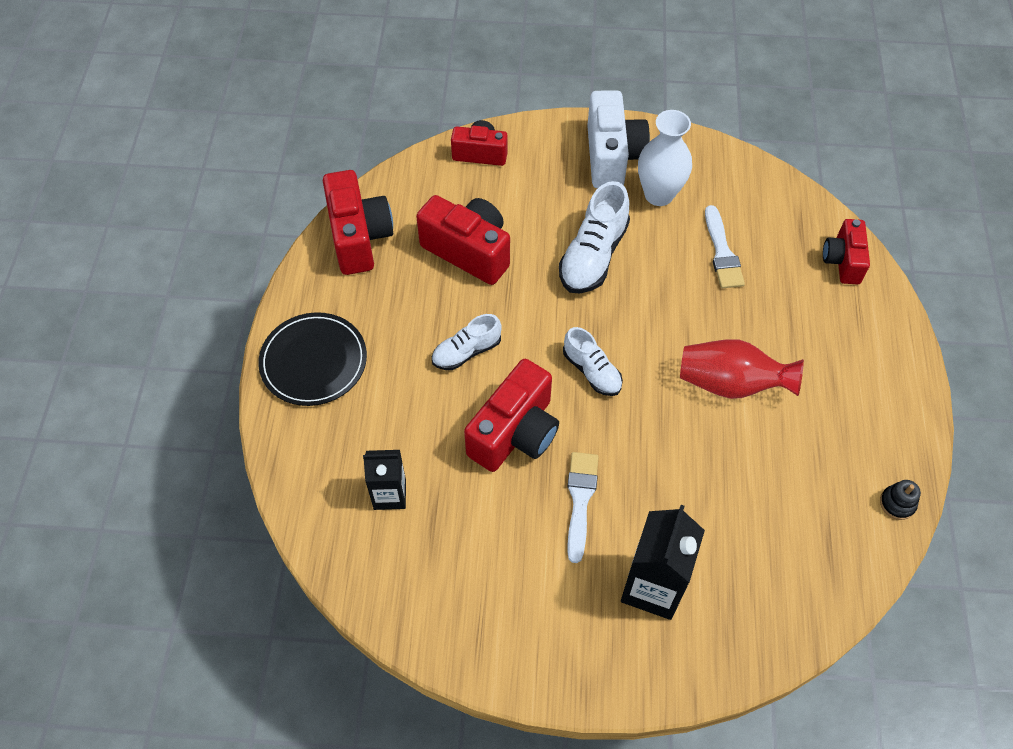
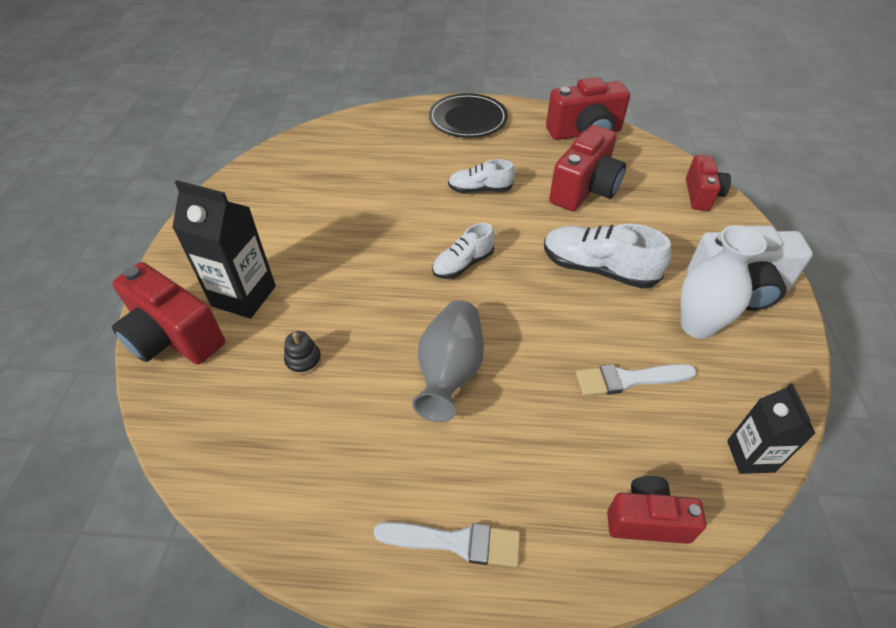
camera: 90 degrees right, 10 degrees down
black carton [363,450,406,510] -> black carton moved to [727,383,816,474]
white shoe [432,314,502,370] -> white shoe turned 60 degrees counterclockwise [448,159,515,193]
red camera [464,359,559,472] -> red camera moved to [112,262,225,364]
white brush [567,452,599,563] -> white brush moved to [374,522,520,567]
red vase [680,339,804,399] -> grey vase [412,300,484,422]
black stacking toy [880,480,921,520] -> black stacking toy moved to [284,331,322,375]

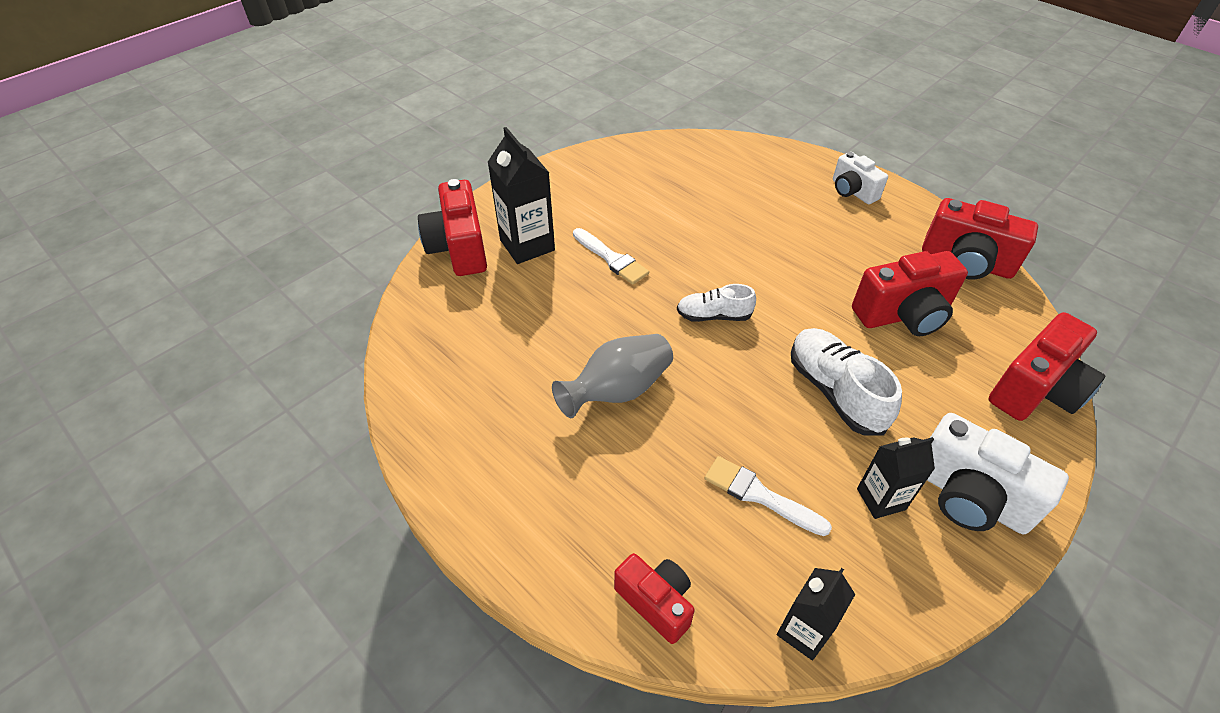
camera: 40 degrees right, 0 degrees up
black stacking toy [284,331,322,375] -> none
white brush [374,522,520,567] -> white brush moved to [573,228,649,285]
black plate [429,93,508,138] -> white camera [833,152,888,204]
white shoe [448,159,515,193] -> none
white vase [681,225,767,339] -> black carton [857,437,935,519]
red camera [686,155,731,211] -> red camera [988,312,1105,421], size x1.60

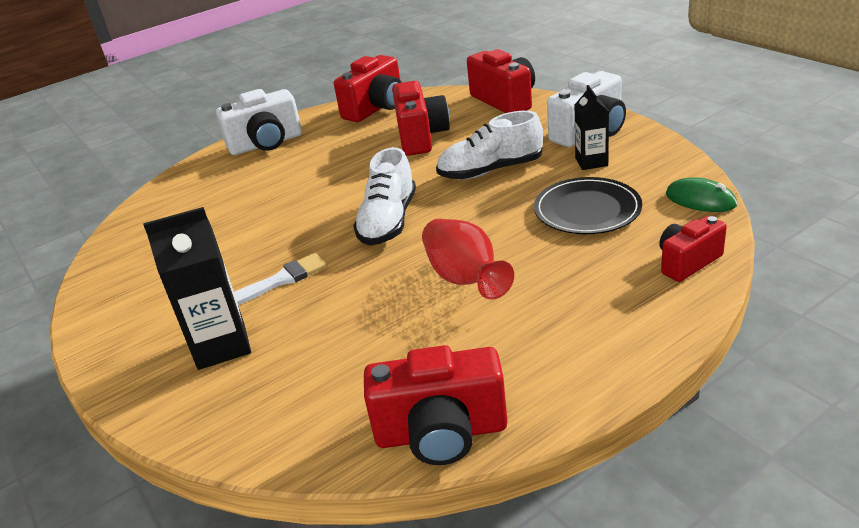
camera: 75 degrees left, 15 degrees down
red camera [418,179,487,276] -> red camera moved to [364,345,508,465]
grey vase [552,334,673,418] -> red vase [422,219,514,299]
white shoe [677,284,756,322] -> white shoe [353,147,416,245], size x1.61
white brush [705,456,832,536] -> black plate [534,177,642,234]
black carton [777,568,855,660] -> green mouse [666,177,737,212]
white camera [833,152,888,204] -> white camera [216,89,302,155], size x1.60

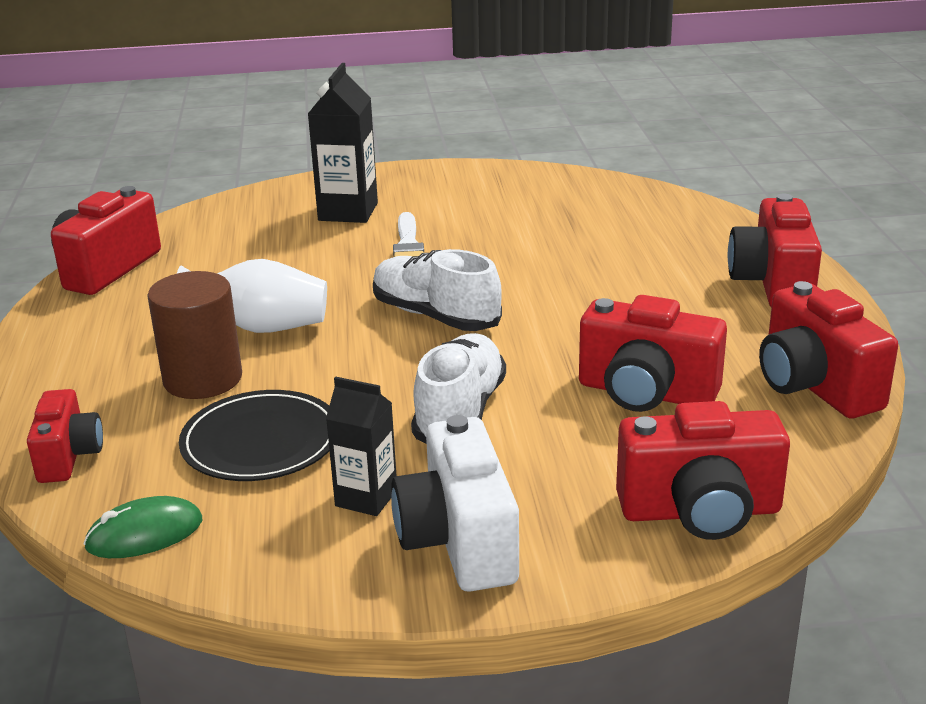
camera: 115 degrees right, 5 degrees down
white camera [216,89,302,155] -> red camera [728,194,822,308]
red vase [422,219,514,299] -> white vase [177,259,327,333]
none -> brown cylinder [147,271,242,399]

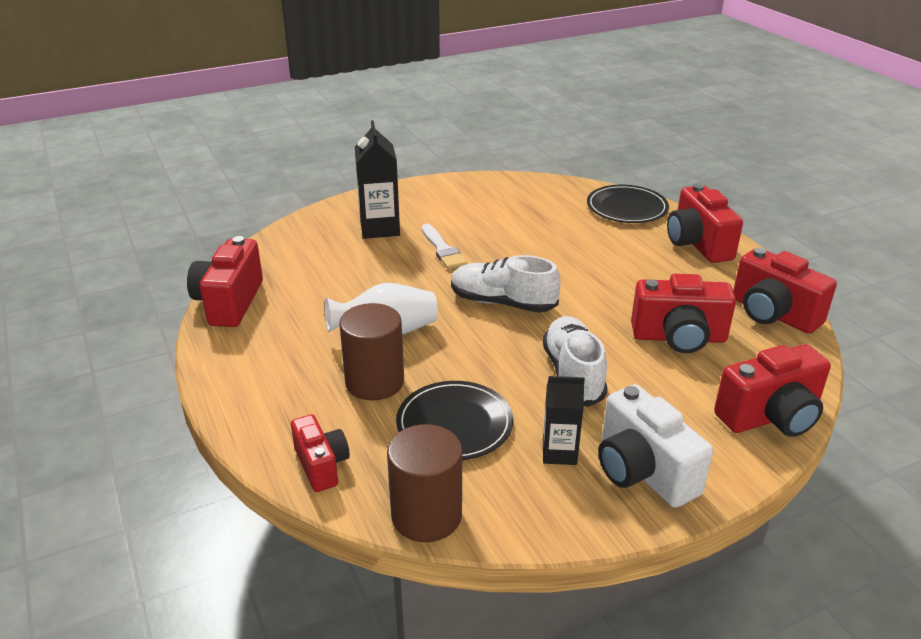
camera: 20 degrees left, 5 degrees up
green mouse [83,496,202,558] -> brown cylinder [387,424,462,542]
none -> black plate [587,185,669,223]

